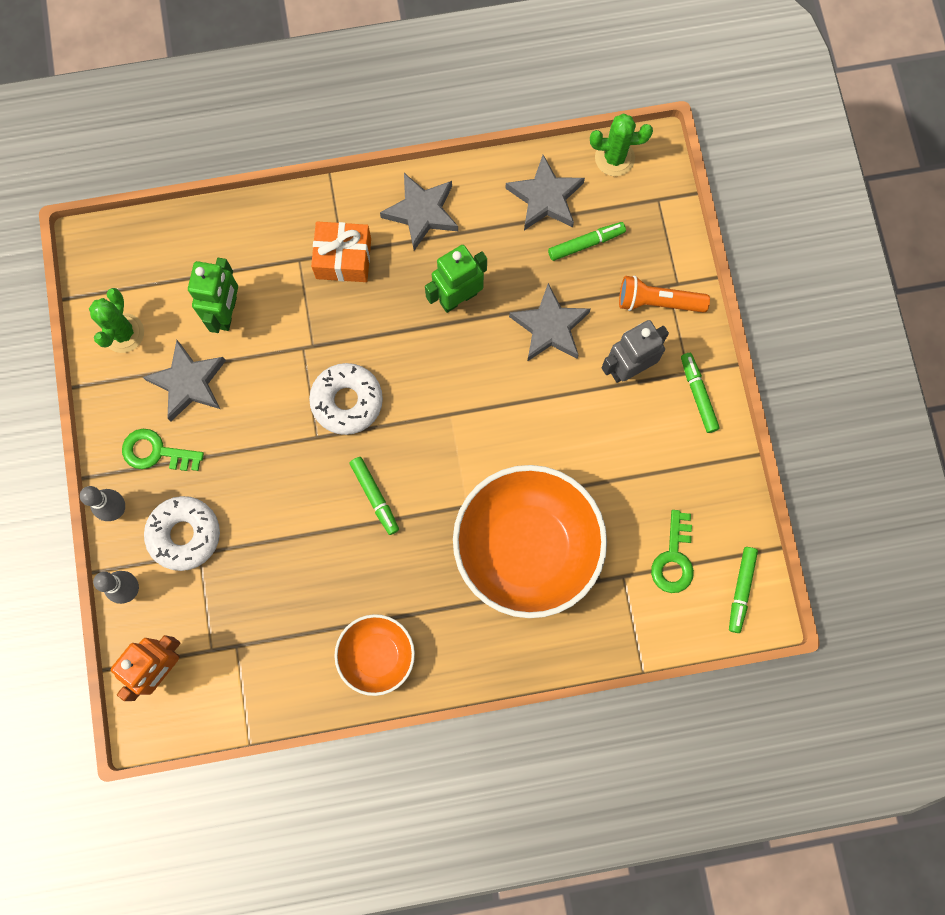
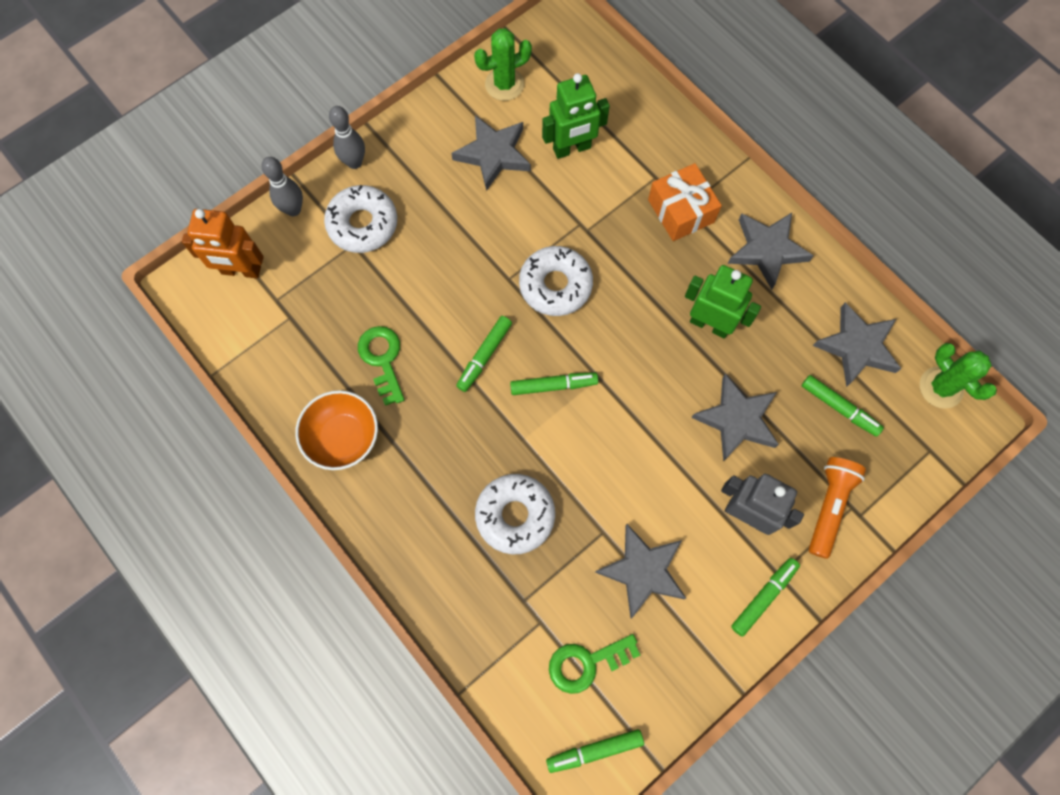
camera: 60 degrees right, 5 degrees down
green key [122,429,204,471] -> green key moved to [358,326,405,406]
orange bowl [453,465,607,618] -> white donut [475,474,555,554]
orange flashlight [619,276,710,313] -> orange flashlight turned 45 degrees clockwise [809,457,866,559]
none -> green marker [510,372,598,395]
none -> grey star [595,524,686,618]

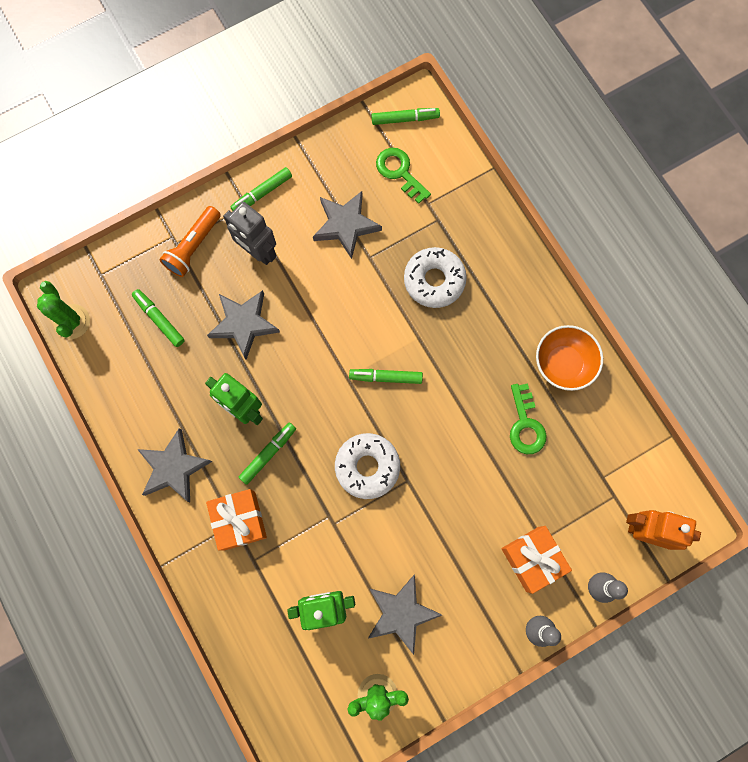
camera: 170 degrees left, 5 degrees up
white donut [324,185,397,253] -> orange gift [501,526,572,594]
green marker [456,316,512,392] -> green marker moved to [239,422,296,485]
green key [549,634,641,694] -> green key turned 120 degrees counterclockwise [376,148,431,204]
grey star [813,302,901,387] -> none

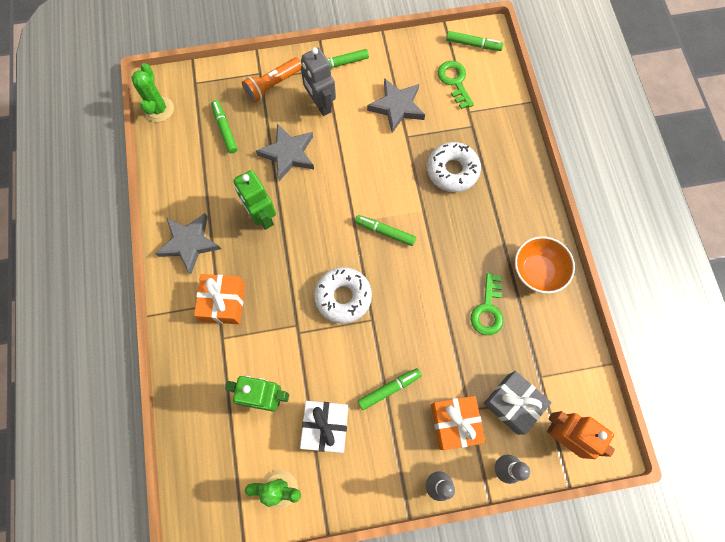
camera: 20 degrees right, 5 degrees down
green marker [239,422,296,485] -> green marker moved to [358,368,422,410]
grey star [368,575,442,655] -> white gift [300,401,348,453]
none -> grey gift [483,371,552,435]

